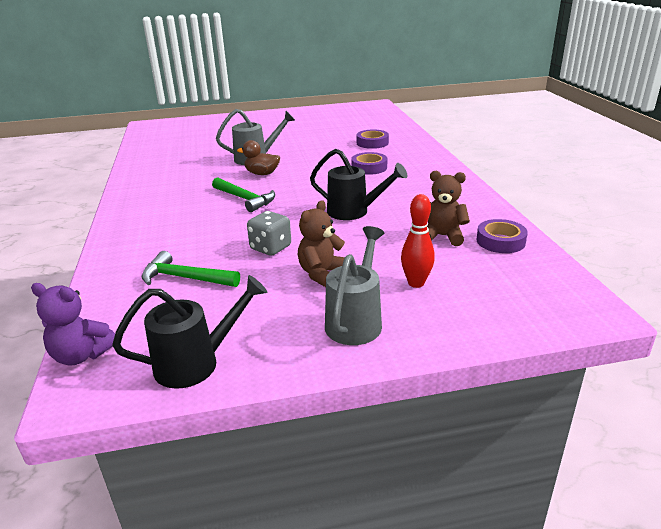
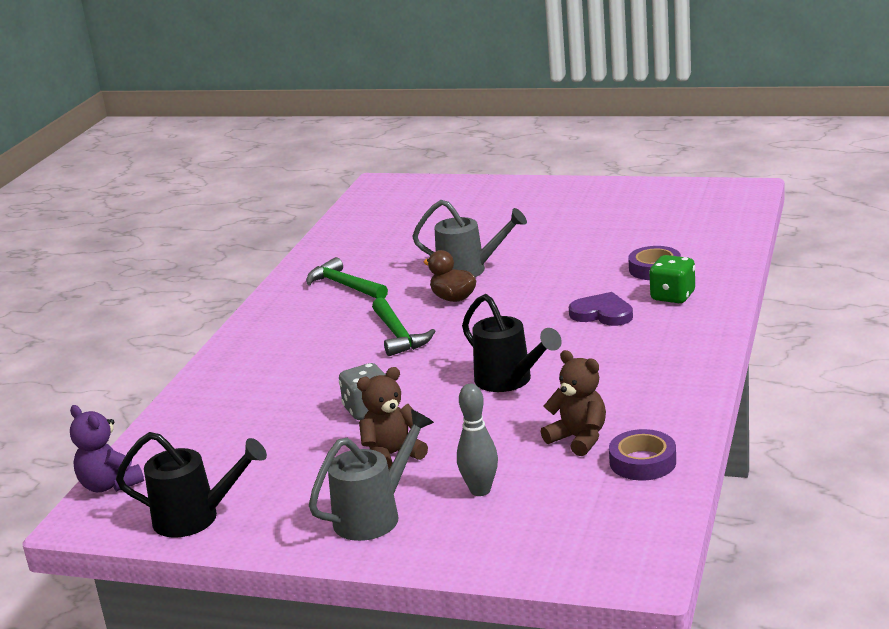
camera: 30 degrees right, 5 degrees down
green hammer [142,251,240,287] -> green hammer moved to [306,257,388,299]
purple tape [351,152,387,175] -> purple heart [569,292,633,326]
red bowling pin [401,194,435,288] -> grey bowling pin [457,384,498,496]
none -> green dice [649,255,695,303]

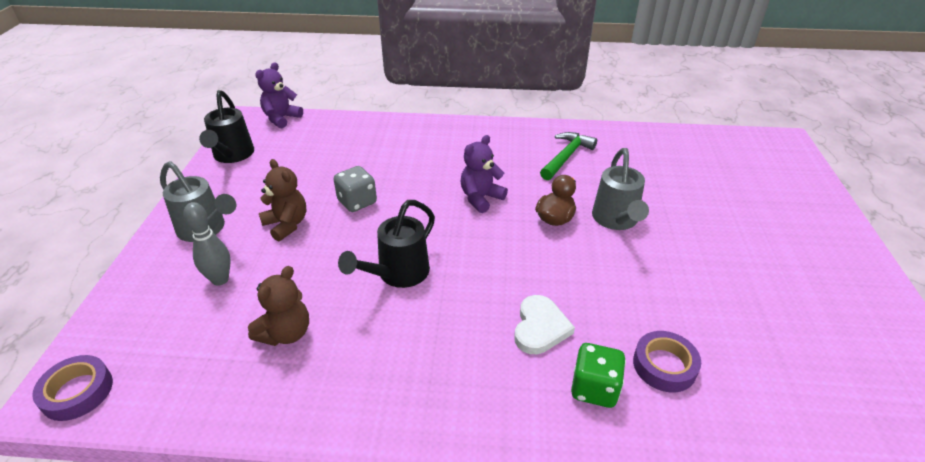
camera: 75 degrees right, 15 degrees up
green hammer [372,298,435,356] -> purple teddy bear [461,135,508,213]
purple heart [569,292,633,326] -> white heart [514,295,575,354]
purple tape [609,429,676,480] -> purple tape moved to [32,355,113,421]

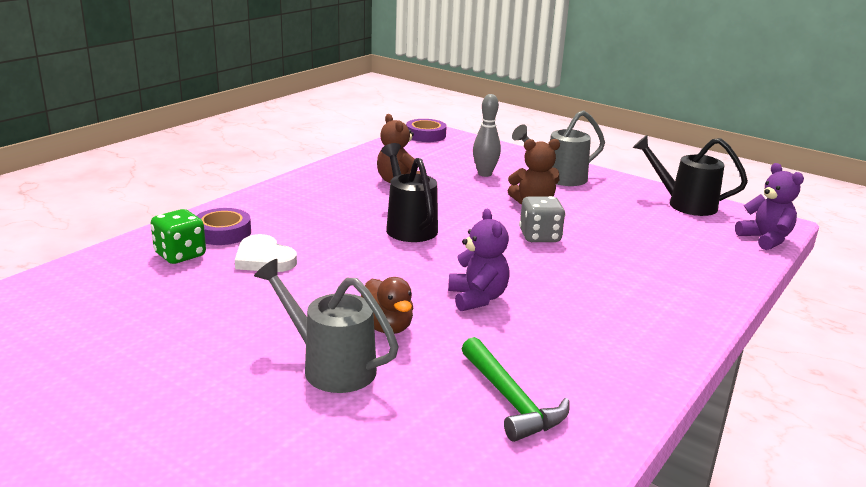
camera: 120 degrees right, 15 degrees down
purple tape [633,331,701,392] -> purple tape moved to [196,208,251,245]

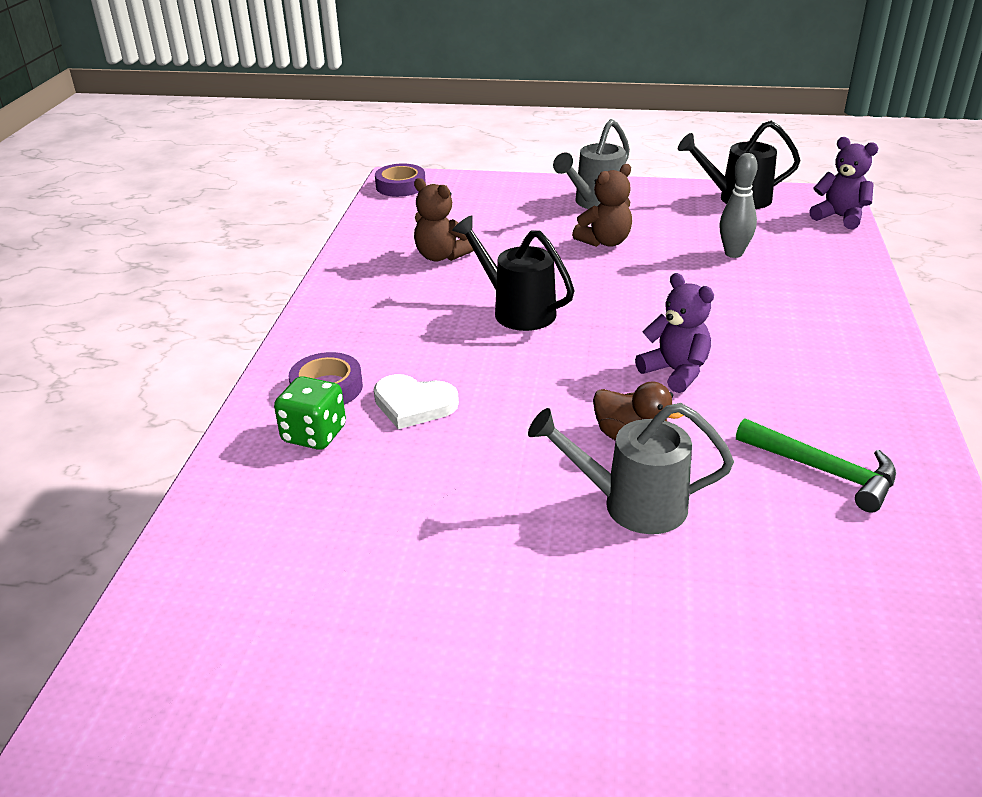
camera: 25 degrees left, 10 degrees up
grey bowling pin [473,94,501,177] -> grey bowling pin moved to [719,153,758,258]
grey dice [519,196,565,242] -> none

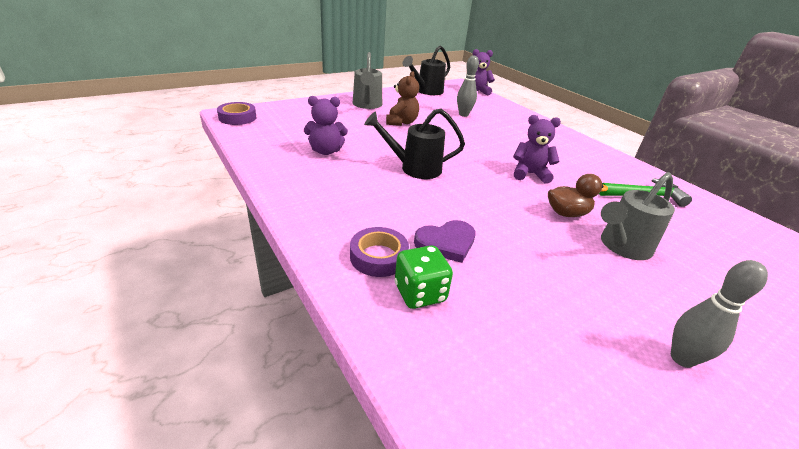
camera: 45 degrees left, 0 degrees up
white heart [374,374,459,429] -> purple heart [414,220,476,263]
brown teddy bear [414,178,474,262] -> purple teddy bear [304,96,348,155]
none -> grey bowling pin [671,260,768,368]

